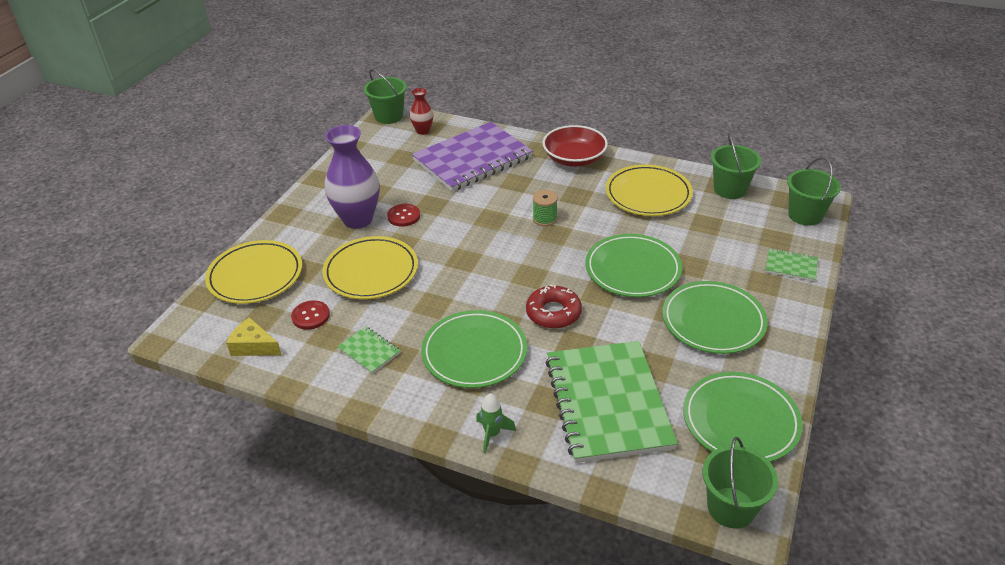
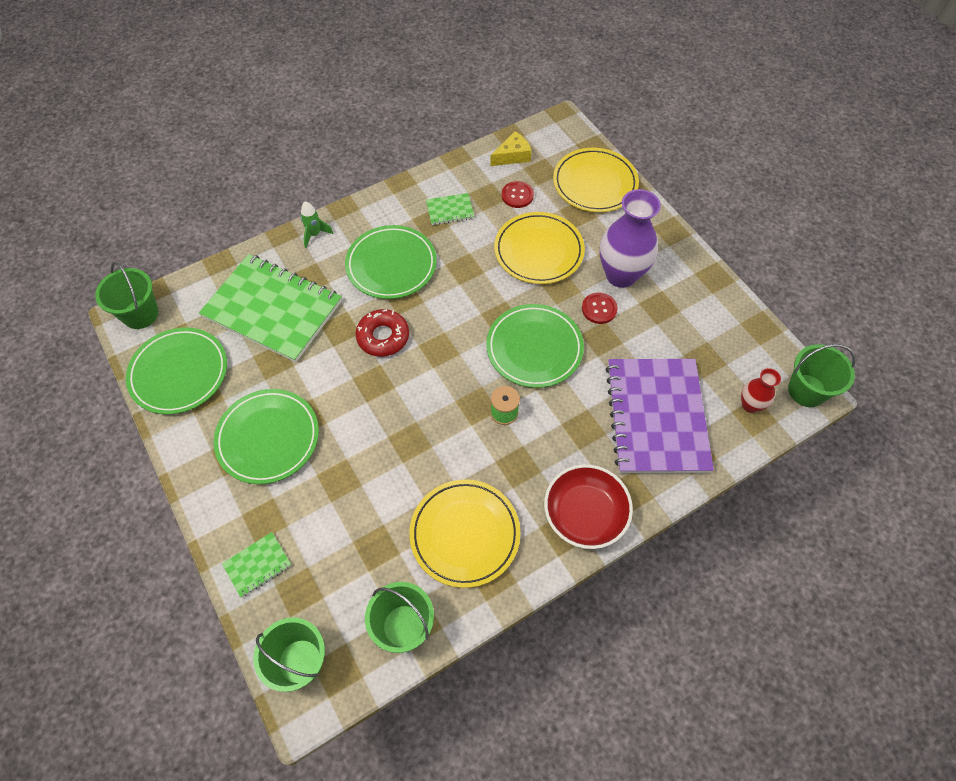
camera: 125 degrees right, 20 degrees up
green plate [585,234,682,297] -> green plate moved to [486,304,584,388]

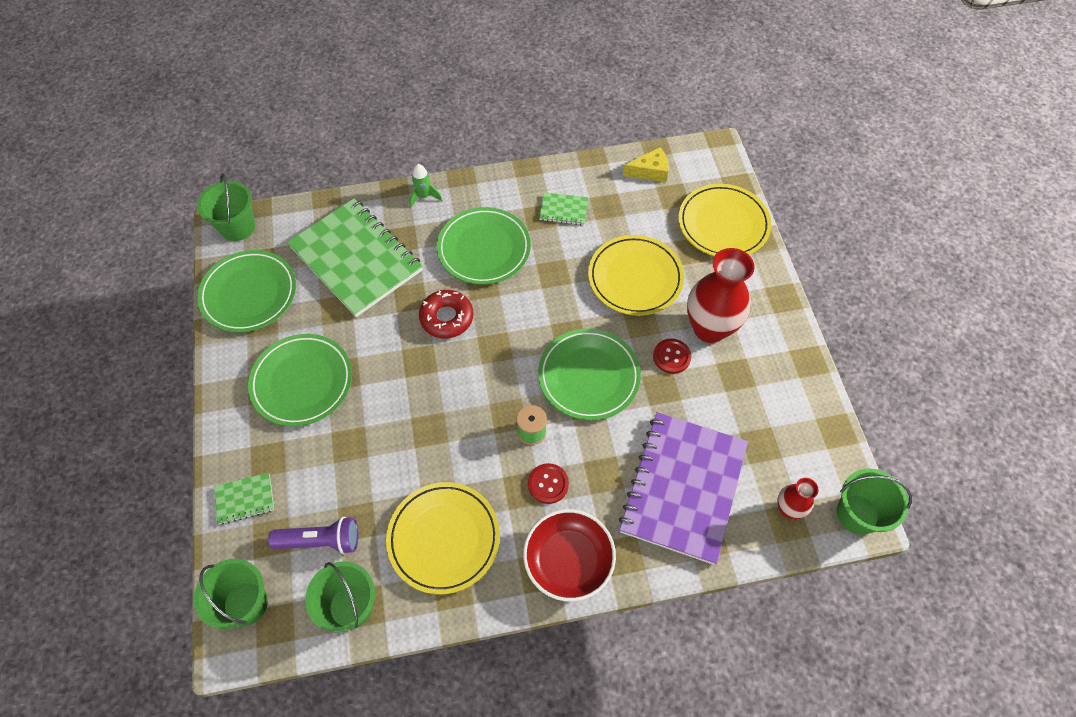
camera: 20 degrees right, 0 degrees up
red button [502,181,534,208] -> red button moved to [528,463,569,504]
purple vase [600,189,661,288] -> red vase [687,248,755,343]
none -> purple flashlight [268,517,359,554]

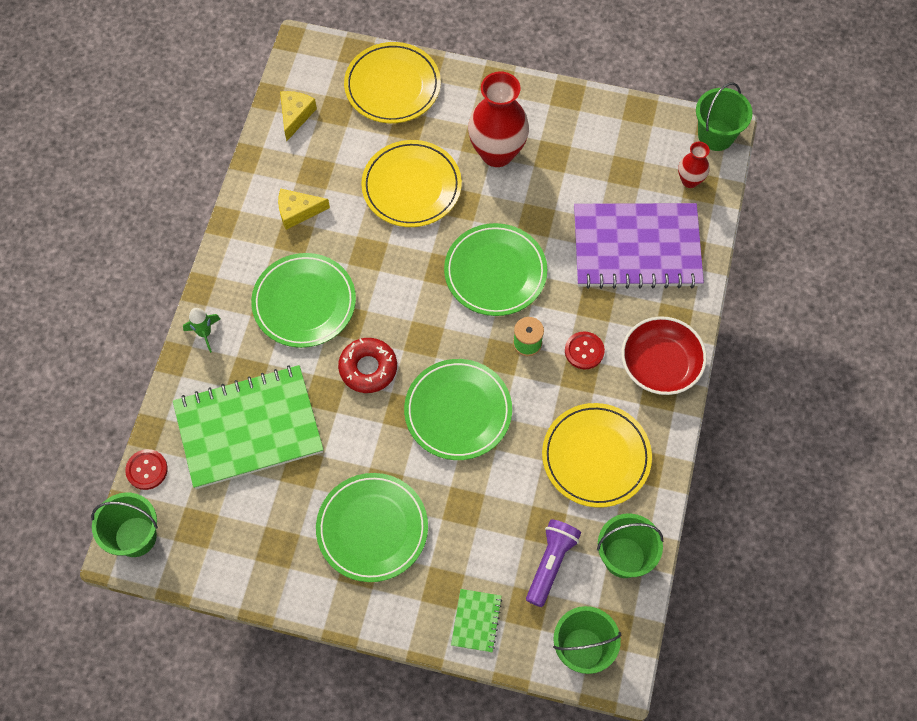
camera: 65 degrees left, 5 degrees up
green plate [197,250,296,332] -> green plate moved to [404,359,512,460]
green notebook [539,192,588,225] -> yellow cheese [278,188,330,230]
purple notebook [619,412,748,565] -> purple notebook turned 45 degrees counterclockwise [574,203,704,289]
red button [653,339,691,374] -> red button moved to [125,449,168,490]

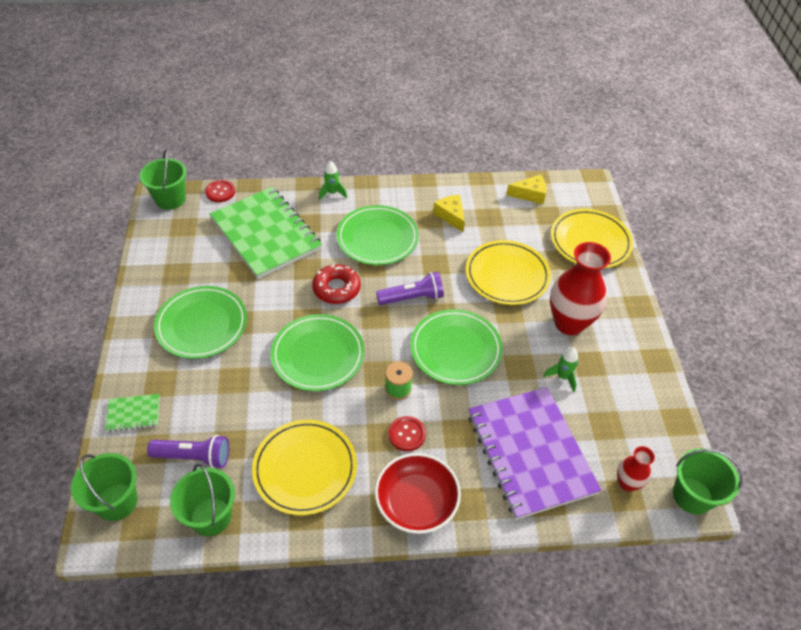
camera: 70 degrees right, 15 degrees down
none -> purple flashlight [376,272,444,305]
none -> green rocket [543,347,578,392]

